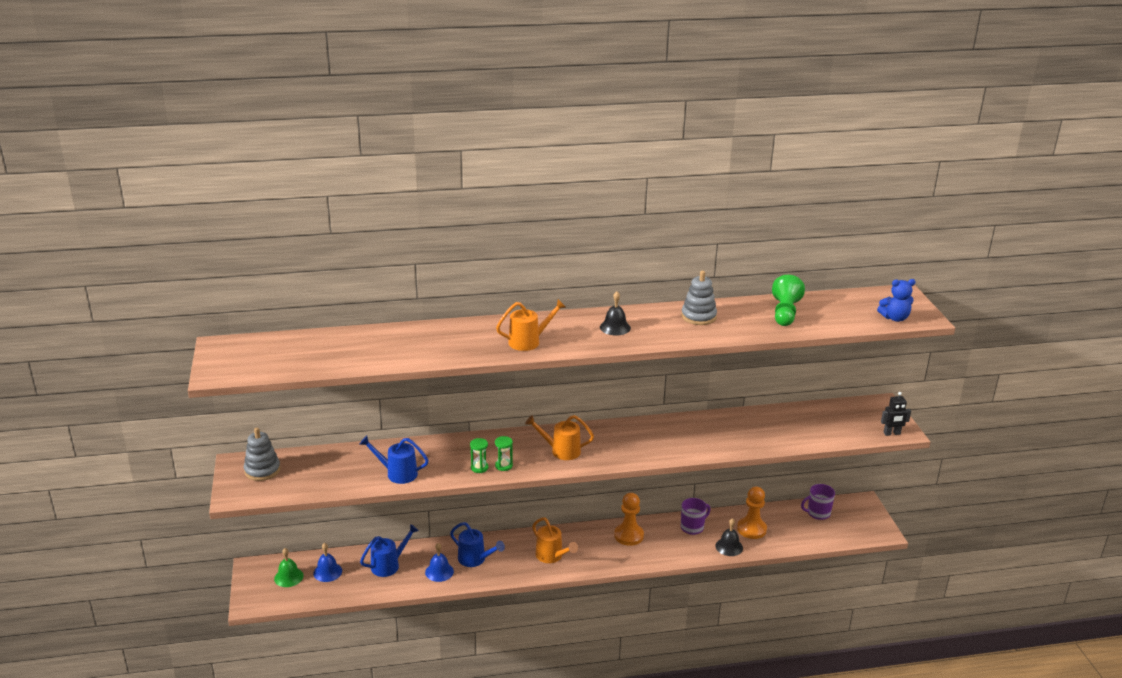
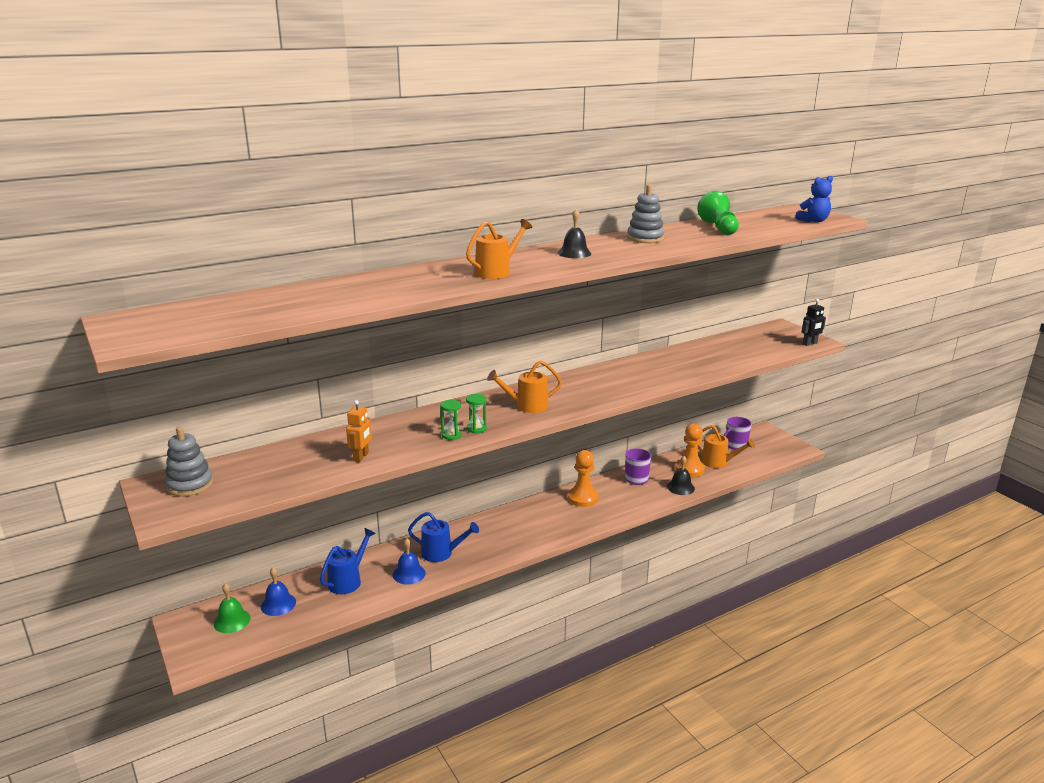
camera: 20 degrees left, 5 degrees down
blue watering can [359,436,429,484] -> orange robot [346,400,372,462]
orange watering can [532,518,578,563] -> orange watering can moved to [698,425,755,468]

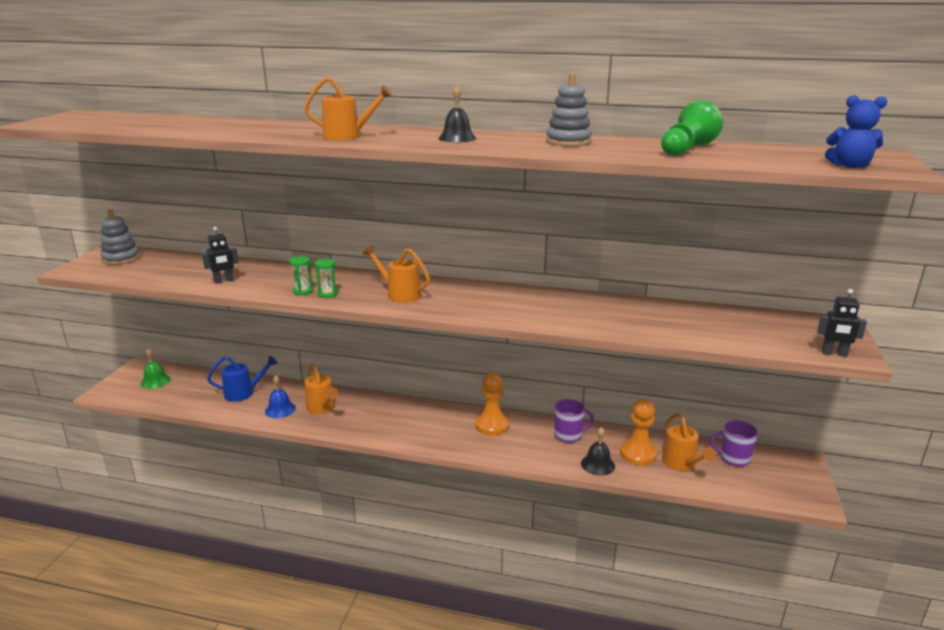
camera: 45 degrees right, 0 degrees up
blue bell [261,568,296,616] -> none
orange robot [346,400,372,462] -> black robot [202,227,239,284]
blue watering can [408,512,479,562] -> orange watering can [305,363,338,414]

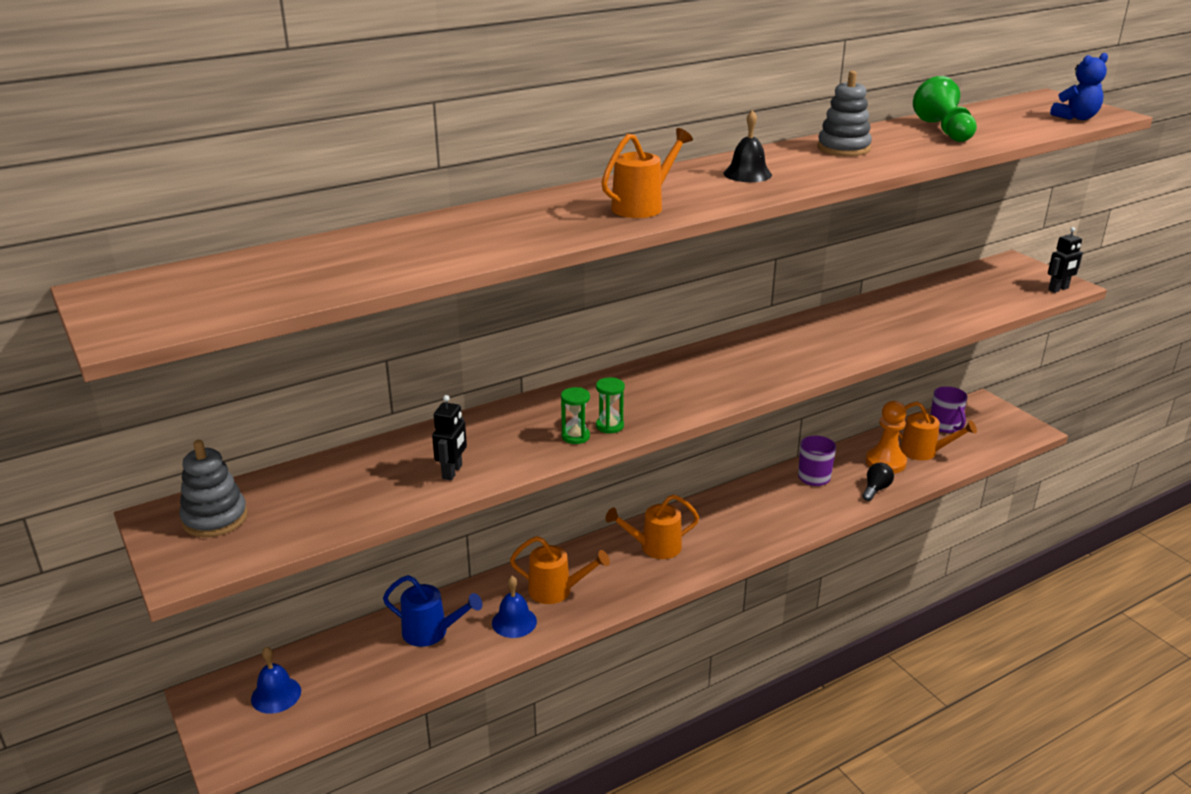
camera: 45 degrees left, 5 degrees up
green bell [141,348,171,389] -> blue bell [251,647,301,714]
blue watering can [207,356,277,402] -> blue watering can turned 75 degrees clockwise [383,575,482,647]
orange watering can [363,245,430,303] -> orange watering can moved to [605,494,699,559]
orange pawn [475,373,509,436] -> none
black bell [581,427,615,476] -> black light bulb [862,463,894,501]
purple mug [710,420,758,467] -> purple mug turned 75 degrees counterclockwise [930,386,968,433]

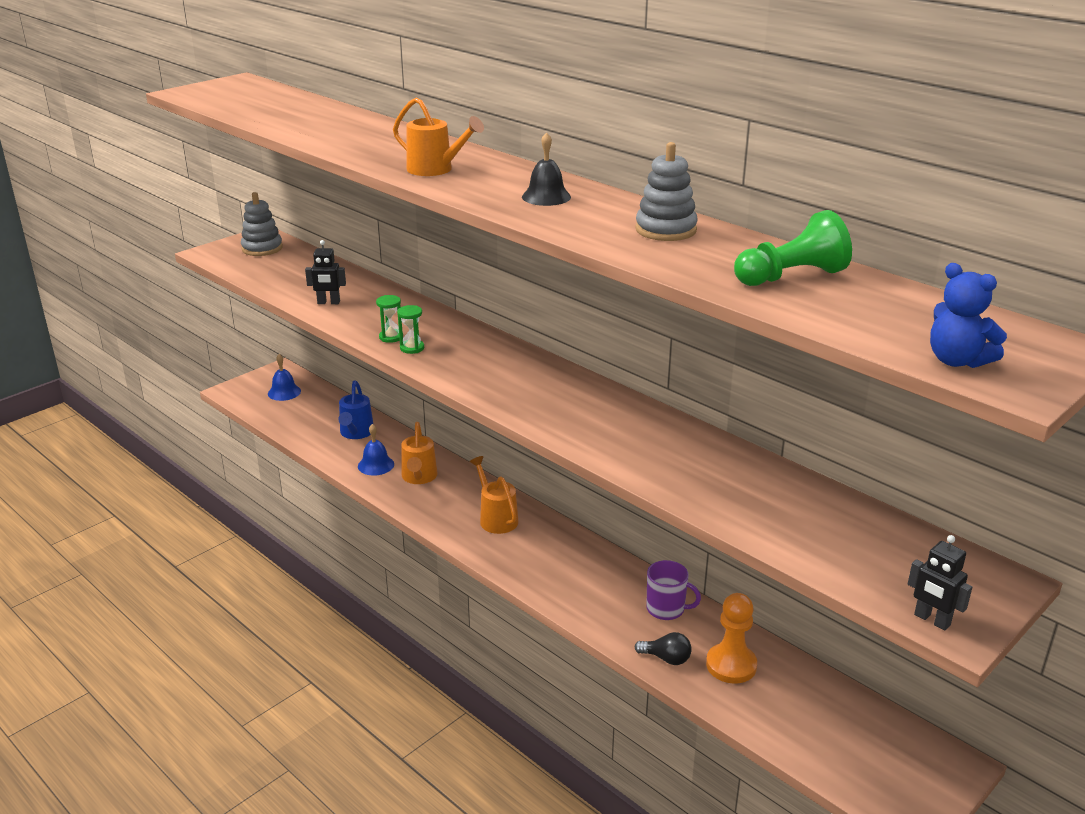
camera: 75 degrees right, 0 degrees up
orange watering can [898,402,977,460] -> none
purple mug [930,386,968,433] -> none

